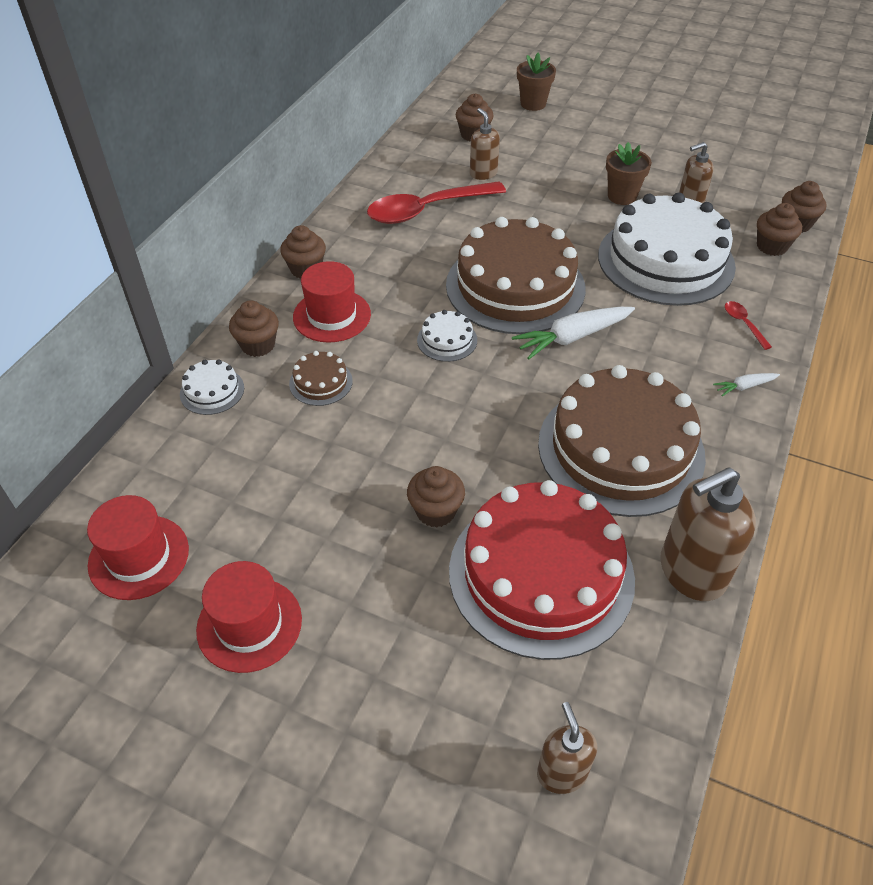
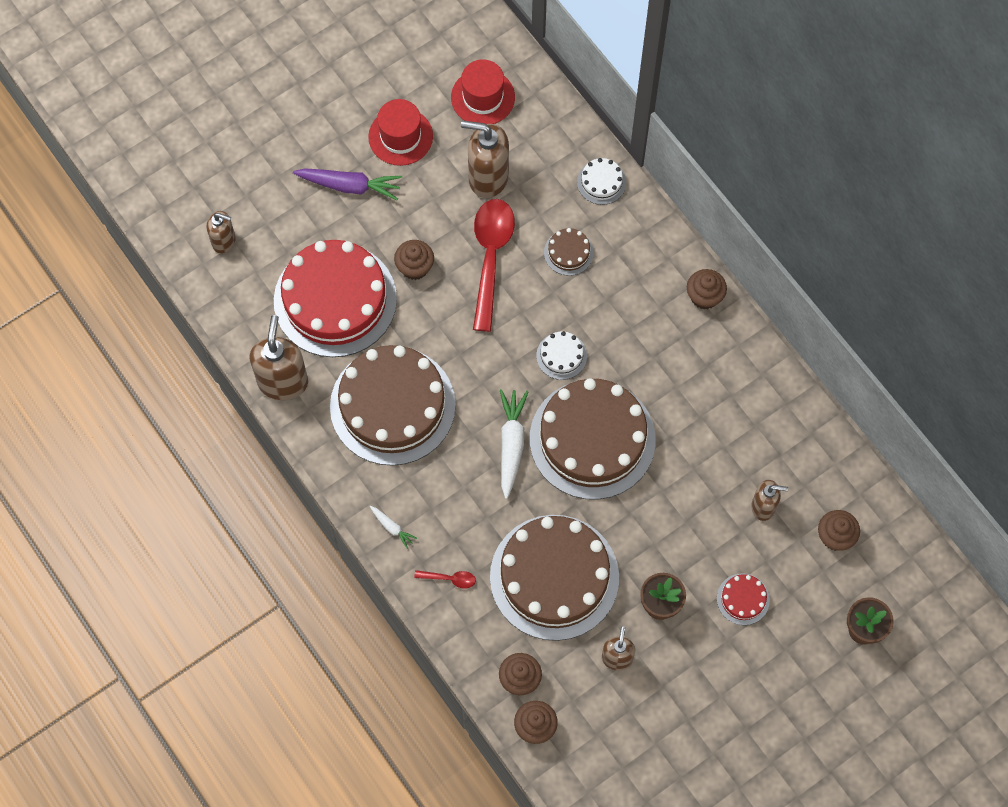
camera: 120 degrees right, 20 degrees up
brown cupcake [229,300,279,357] -> none
red hat [293,261,371,343] -> none
red spoon [367,181,506,224] -> red spoon moved to [473,199,515,332]
white cake [598,193,736,306] -> brown cake [490,515,619,641]
white carrot [713,373,780,396] -> white carrot turned 120 degrees clockwise [370,506,417,549]
none -> purple carrot [293,168,402,201]
none -> brown soap dispenser [461,120,509,198]
none -> red cake [717,574,770,625]

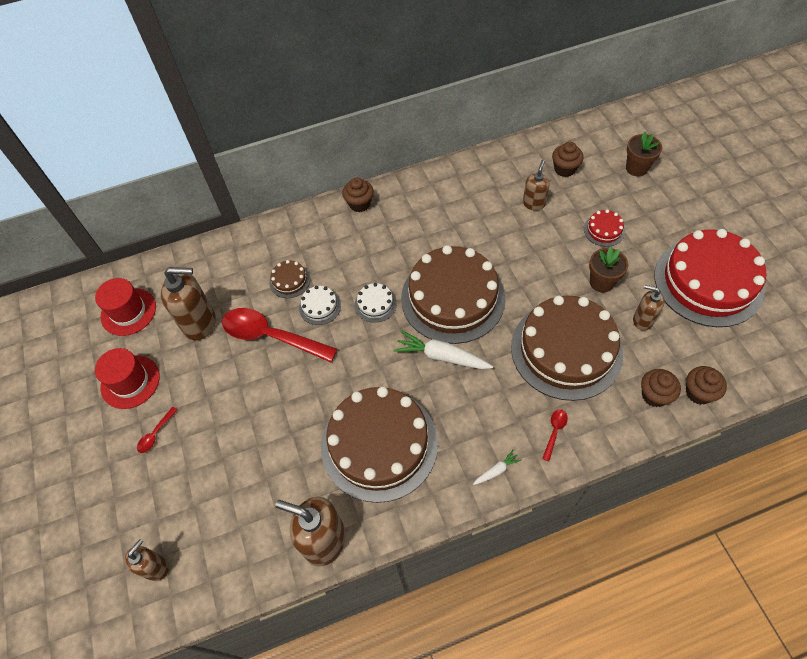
camera: 70 degrees left, 10 degrees down
red cake [274,240,397,357] -> red cake moved to [654,229,766,327]
purple carrot [293,168,402,201] -> red spoon [137,407,177,453]
brown cupcake [394,240,434,280] -> none
brown soap dispenser [461,120,509,198] -> brown soap dispenser turned 120 degrees counterclockwise [161,267,216,340]
white cake [577,158,626,205] -> white cake moved to [299,286,341,325]

